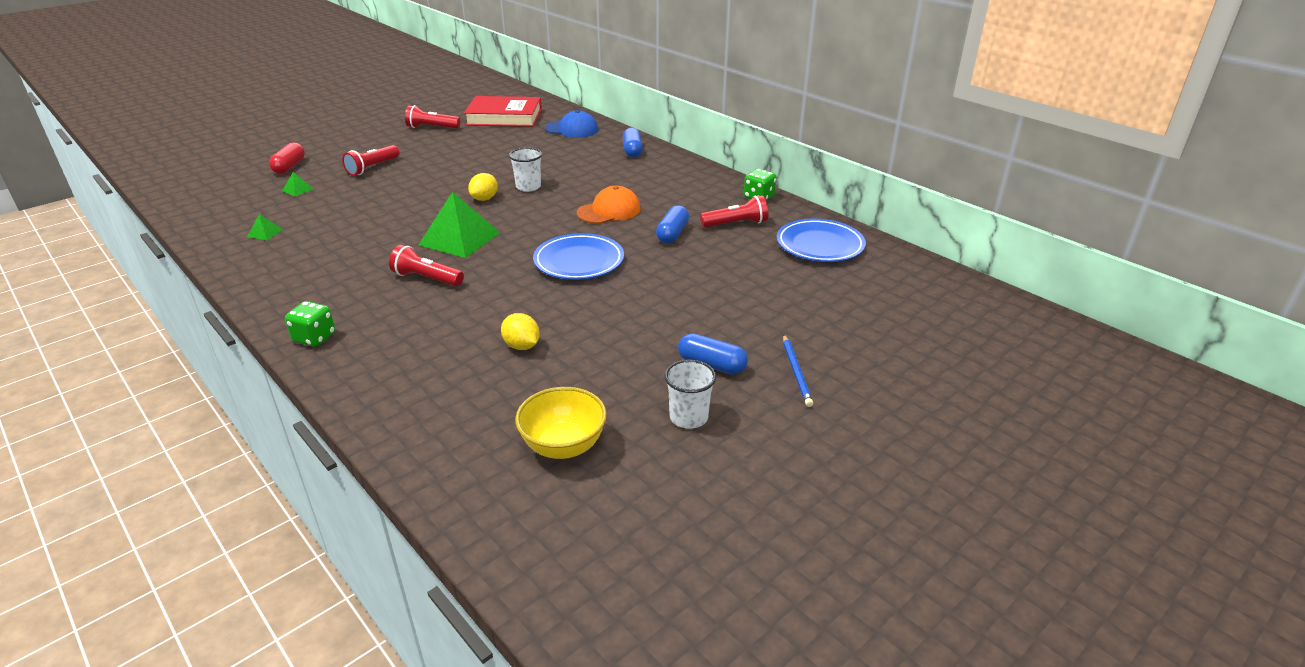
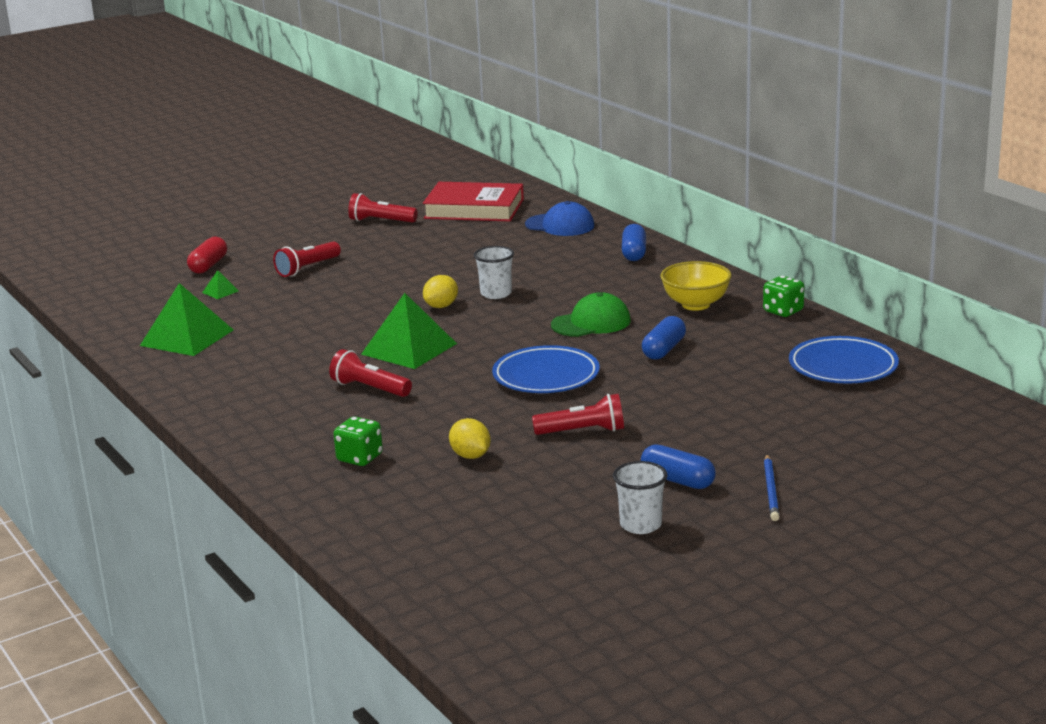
camera: 10 degrees right, 10 degrees down
green pyramid [247,214,283,240] -> green pyramid [140,283,233,356], size x2.36
green dice [285,301,335,347] -> green dice moved to [333,417,383,466]
yellow bowl [515,387,607,459] -> yellow bowl moved to [660,261,732,311]
orange cap [577,186,641,224] -> green cap [551,292,631,337]
red flashlight [700,195,768,227] -> red flashlight moved to [532,394,624,435]

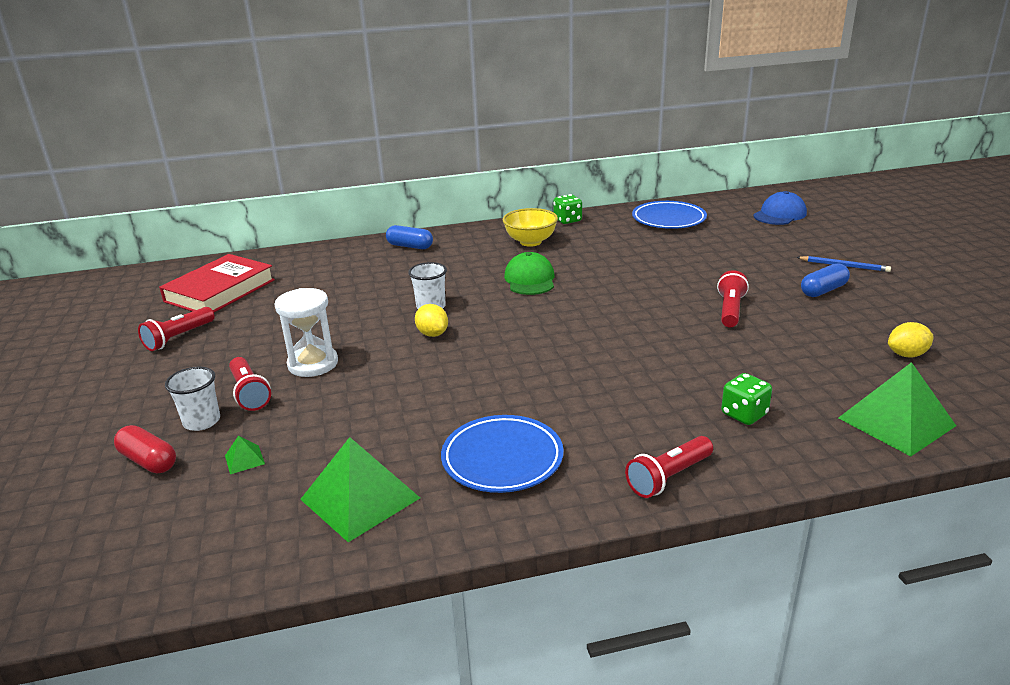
camera: 70 degrees left, 5 degrees up
red flashlight [329,349,412,397] -> red flashlight moved to [625,436,713,498]
green pyramid [361,293,457,369] -> green pyramid moved to [838,362,956,456]
yellow lemon [449,418,491,459] -> yellow lemon moved to [888,322,934,358]
blue plate [492,345,600,393] -> blue plate moved to [441,415,564,493]
blue cap [525,201,594,236] -> blue cap moved to [753,191,807,225]
white cup [613,461,667,534] -> white cup moved to [165,366,220,431]
blue capsule [642,316,686,360] -> none
none -> white hourglass [274,288,338,377]

